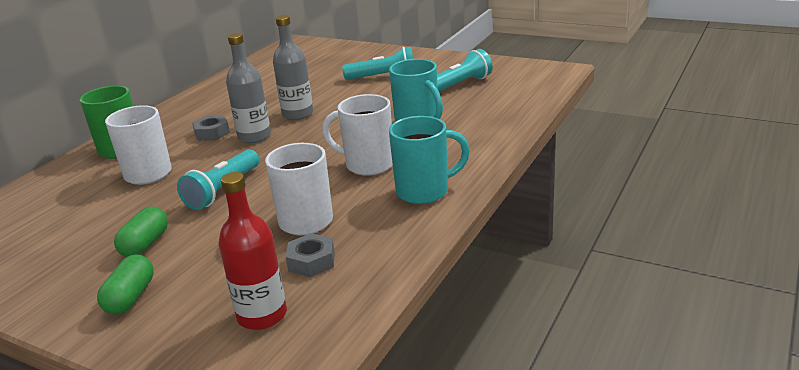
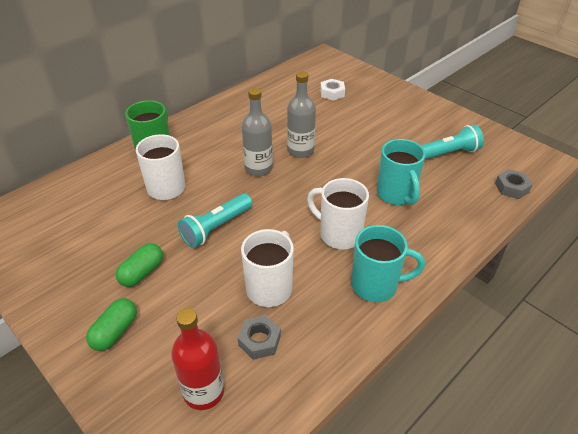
camera: 15 degrees right, 15 degrees up
grey nut [192,115,230,141] -> grey nut moved to [495,169,533,199]
turquoise flashlight [342,47,413,80] -> none
none -> white nut [320,79,345,101]

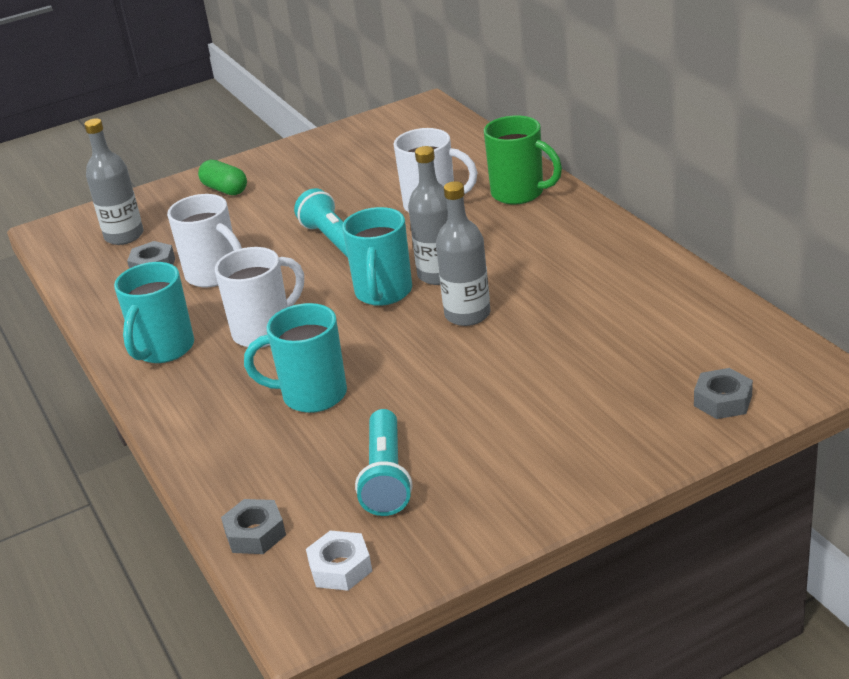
camera: 110 degrees right, 10 degrees down
green capsule [116,243,163,287] -> none
red bottle [171,308,224,410] -> grey bottle [84,118,143,245]
white nut [320,79,345,101] -> white nut moved to [306,530,372,591]
none -> turquoise mug [342,207,412,306]
none -> grey nut [694,368,753,419]

